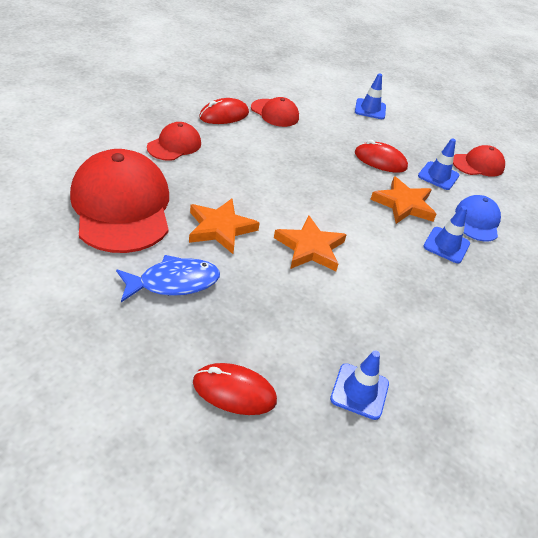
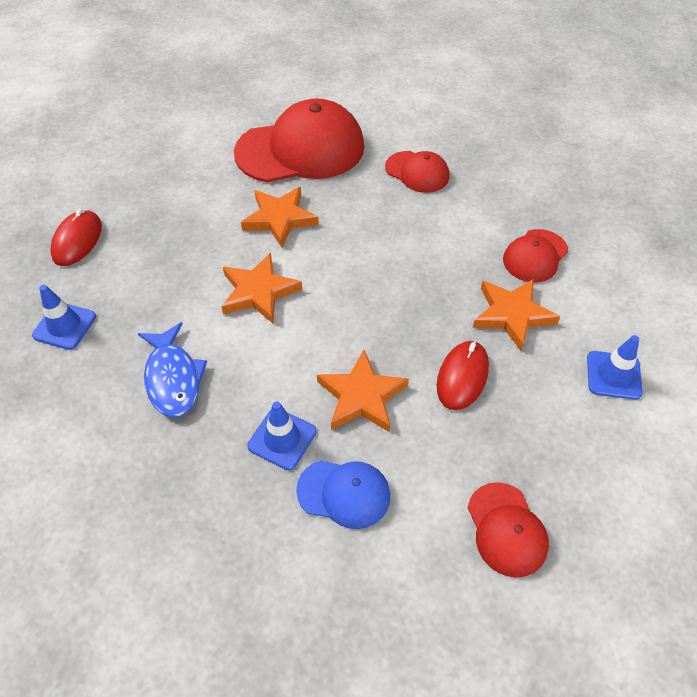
camera: 95 degrees right, 10 degrees up
blue fish [116,255,220,302] -> blue fish moved to [138,322,207,417]
red mouse [199,98,249,124] -> none
blue traffic cone [418,139,459,190] -> none
none -> orange star [473,279,560,351]

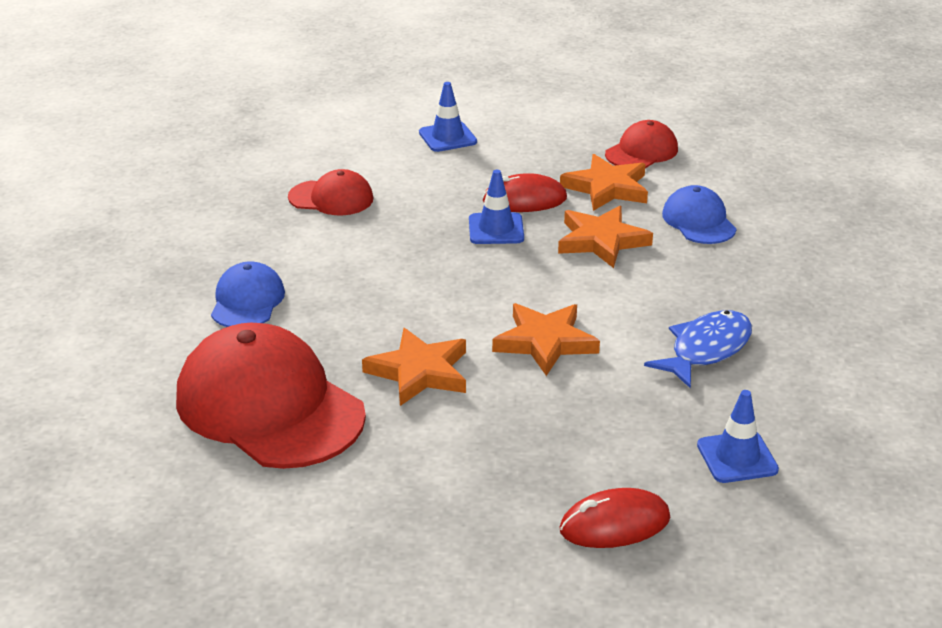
camera: 120 degrees left, 20 degrees down
blue traffic cone [247,401,317,470] -> blue traffic cone moved to [469,170,524,244]
red cap [385,151,449,193] -> blue cap [211,261,285,327]
orange star [473,279,560,351] -> orange star moved to [560,154,648,211]

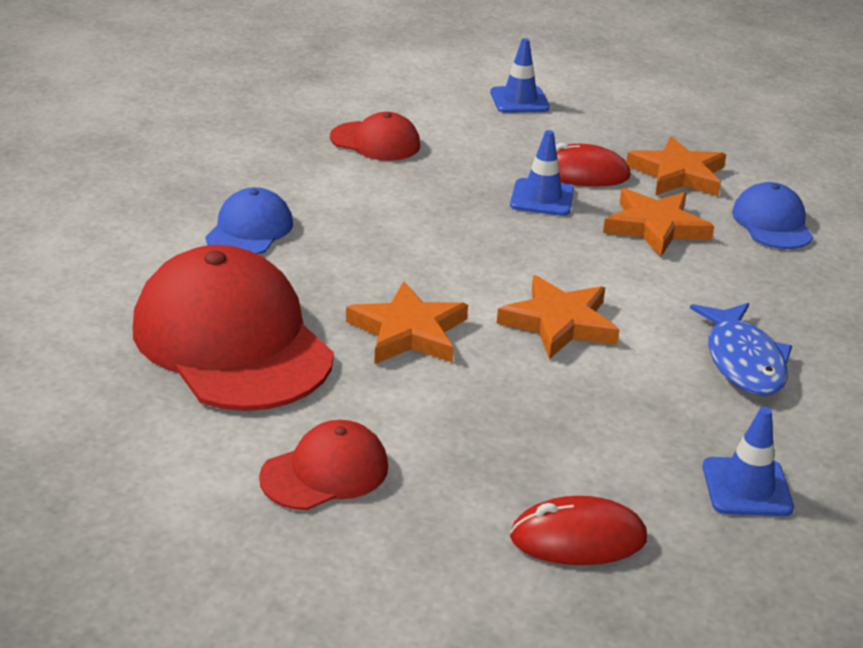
camera: 10 degrees right, 0 degrees up
red cap [605,120,678,168] -> red cap moved to [259,420,388,510]
blue fish [644,310,752,388] -> blue fish turned 120 degrees clockwise [690,303,792,396]

